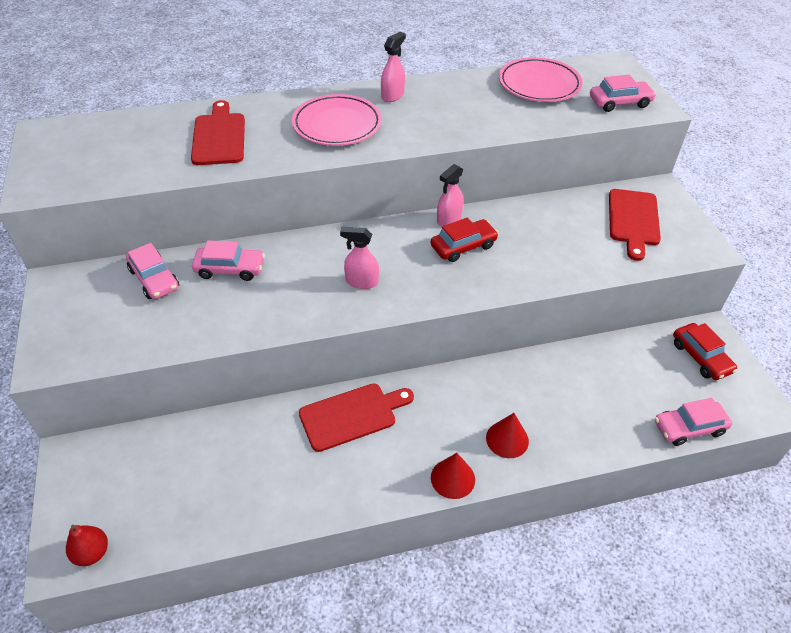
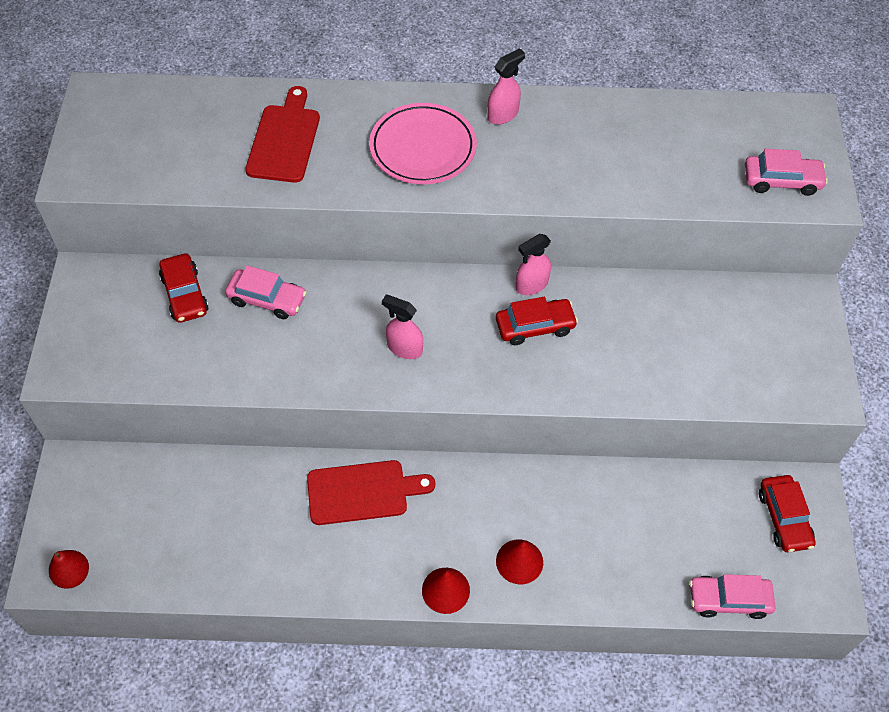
camera: 15 degrees right, 10 degrees up
pink car [126,243,179,299] -> red car [159,253,208,323]
pink plate [499,57,583,102] -> none
red cutting board [609,189,661,261] -> none

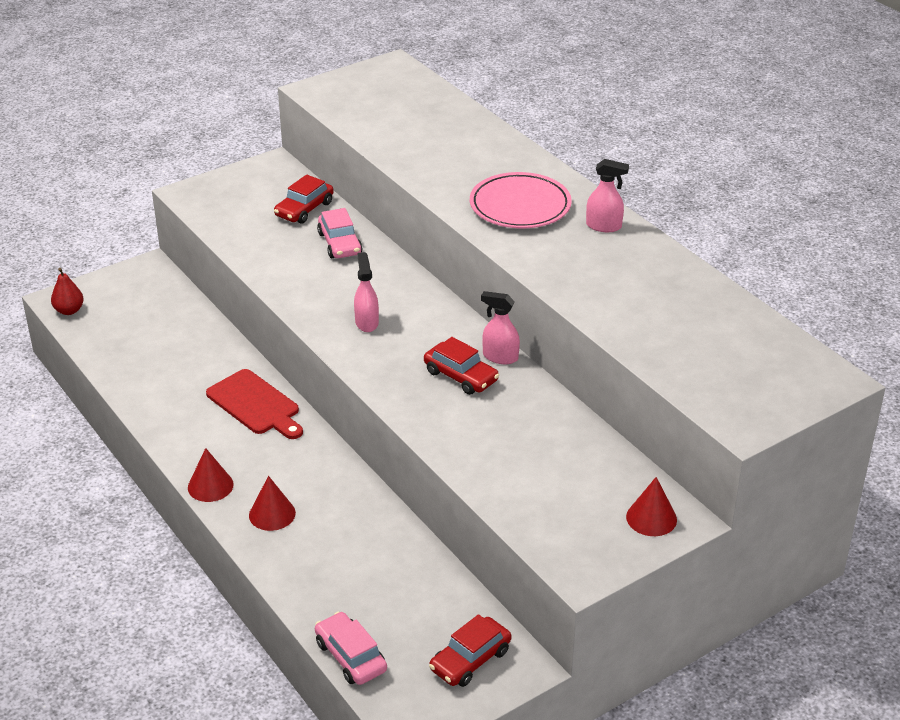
camera: 55 degrees right, 20 degrees down
red cutting board [245,86,320,183] -> none
pink car [745,149,828,196] -> none
none -> red cone [626,477,677,536]

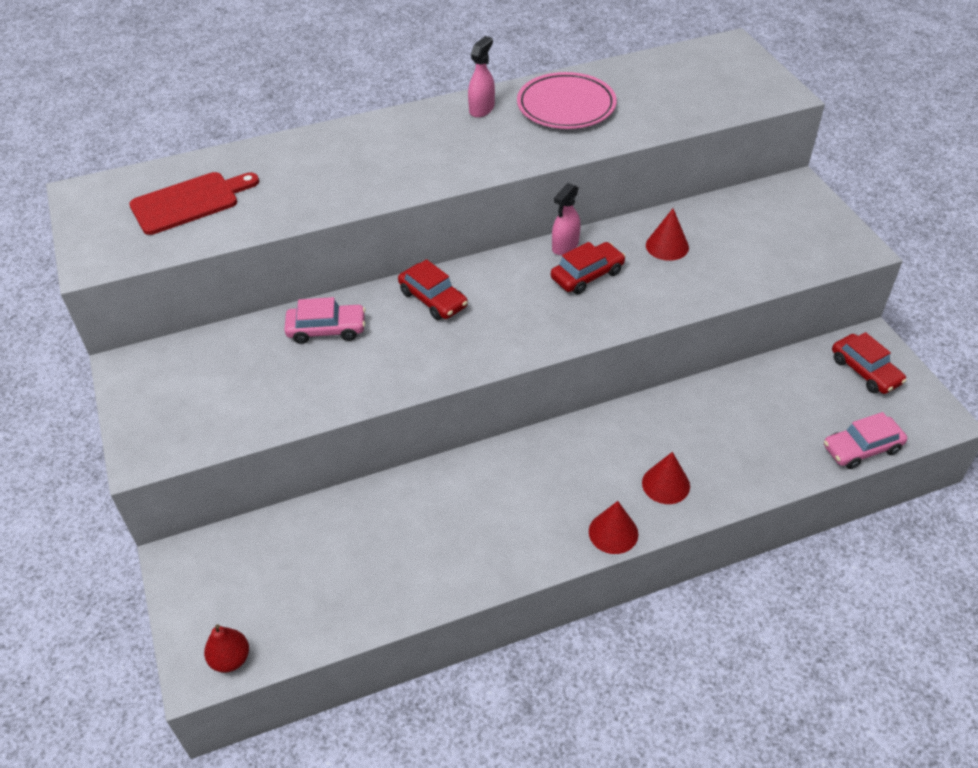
camera: 75 degrees left, 10 degrees up
red cutting board [206,369,303,439] -> red cutting board moved to [129,172,259,235]
red car [274,175,334,224] -> red car moved to [398,259,468,320]
pink spray bottle [354,252,379,332] -> none
pink plate [470,172,572,228] -> pink plate moved to [517,72,617,129]
red cone [626,477,677,536] -> red cone moved to [646,209,689,261]

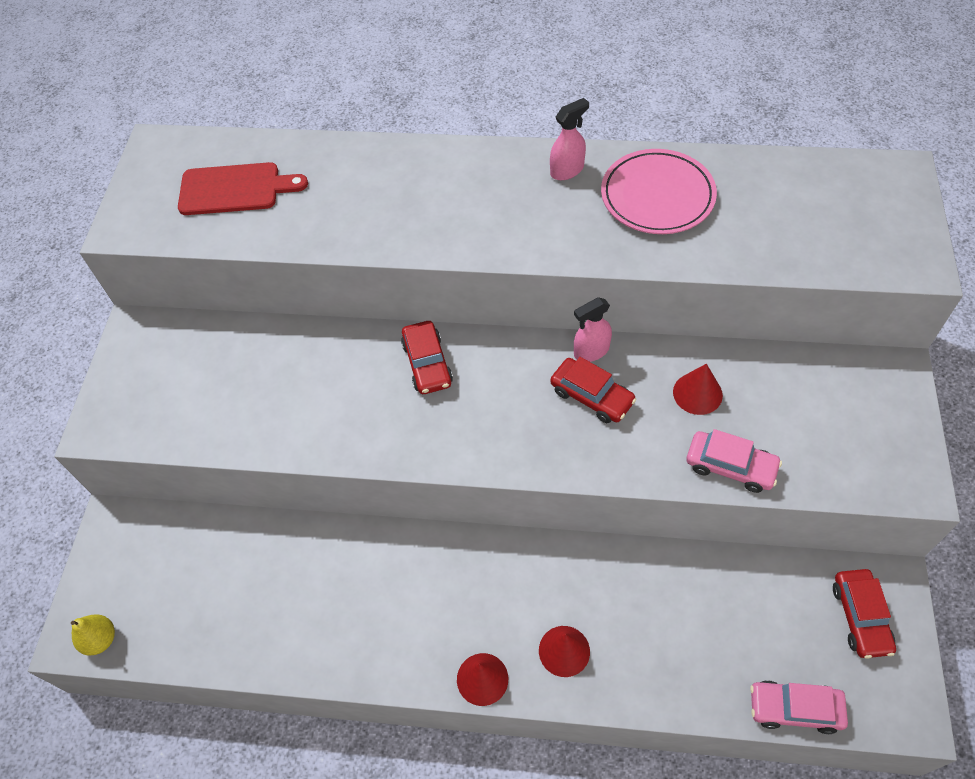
camera: 30 degrees right, 10 degrees up
red pear [204,624,249,673] -> yellow pear [71,615,115,656]
pink car [284,297,366,344] -> pink car moved to [686,429,782,493]
red car [551,242,625,294] -> red car turned 45 degrees clockwise [550,357,636,423]

